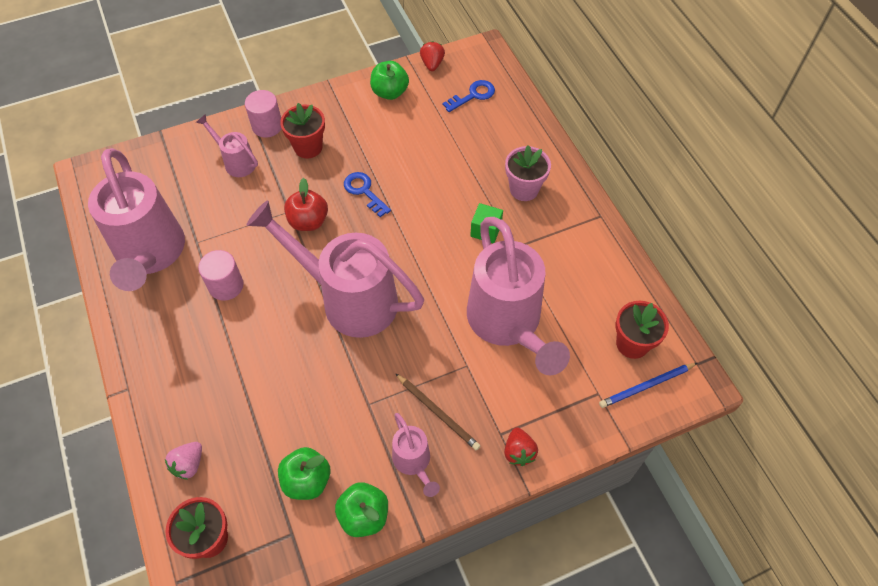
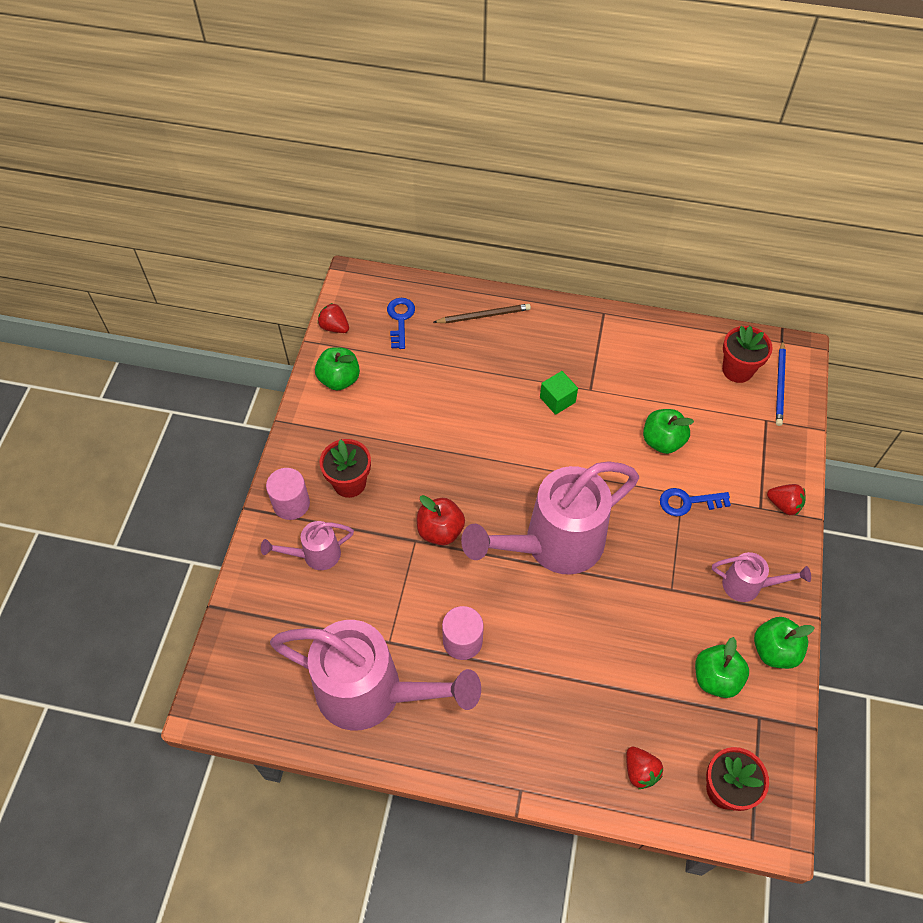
camera: 55 degrees left, 0 degrees up
pink strawberry [165,442,202,480] -> red strawberry [626,747,663,789]
blue key [344,172,391,217] -> blue key moved to [660,488,731,516]
brown pencil [395,373,481,451] -> brown pencil moved to [434,304,531,323]
pink watering can [467,217,570,375] -> green apple [643,409,694,454]
pink flower pot [505,145,551,201] -> none

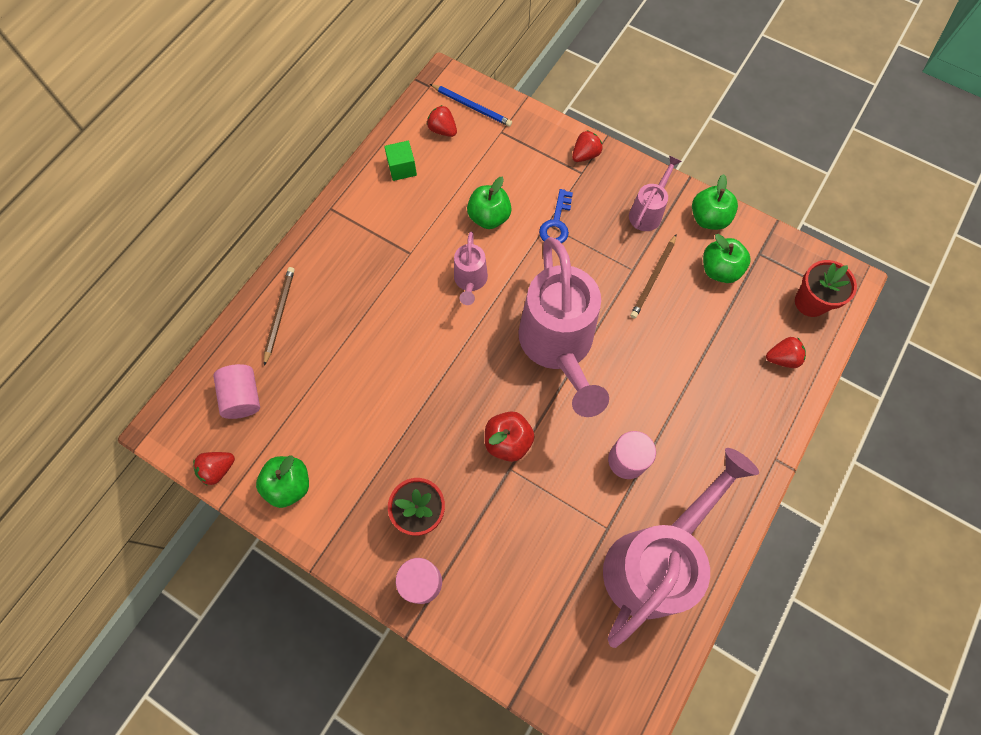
camera: 70 degrees left, 10 degrees up
pink watering can [261,521,354,570] -> pink watering can moved to [454,232,488,305]
blue key [387,298,415,349] -> pink cylinder [213,364,260,419]
green cube [540,371,578,415] -> green cube moved to [384,141,417,181]
red flower pot [722,326,773,383] -> red strawberry [427,105,457,137]
none -> brown pencil [630,234,677,318]

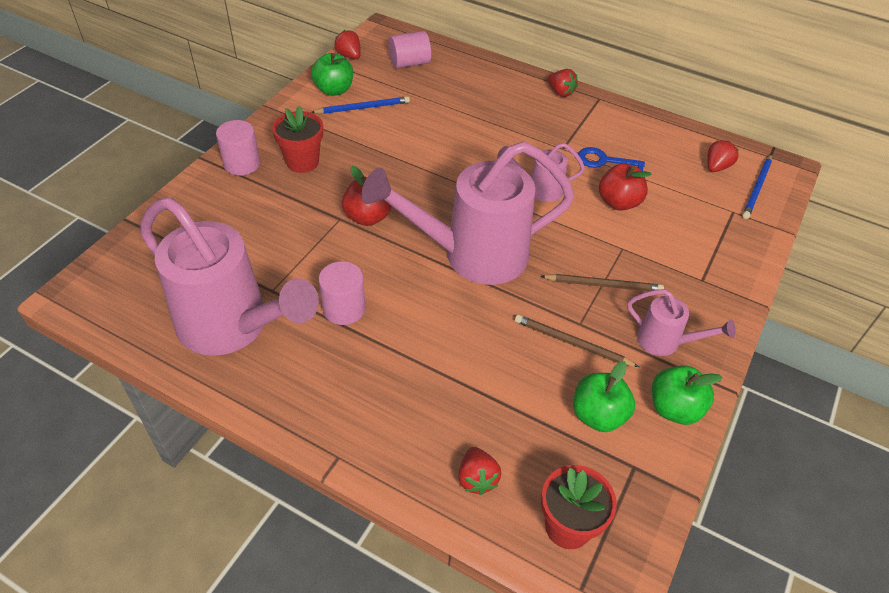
camera: 85 degrees right, 20 degrees down
brown pencil [264,267,295,366] -> brown pencil moved to [540,274,664,291]
green cube [384,141,417,181] -> none
green apple [467,177,512,229] -> red apple [599,164,652,211]
blue key [539,189,573,243] -> blue key moved to [578,147,645,171]
red strawberry [572,130,603,162] -> red strawberry moved to [547,69,578,97]
none -> blue pencil [311,96,410,114]

